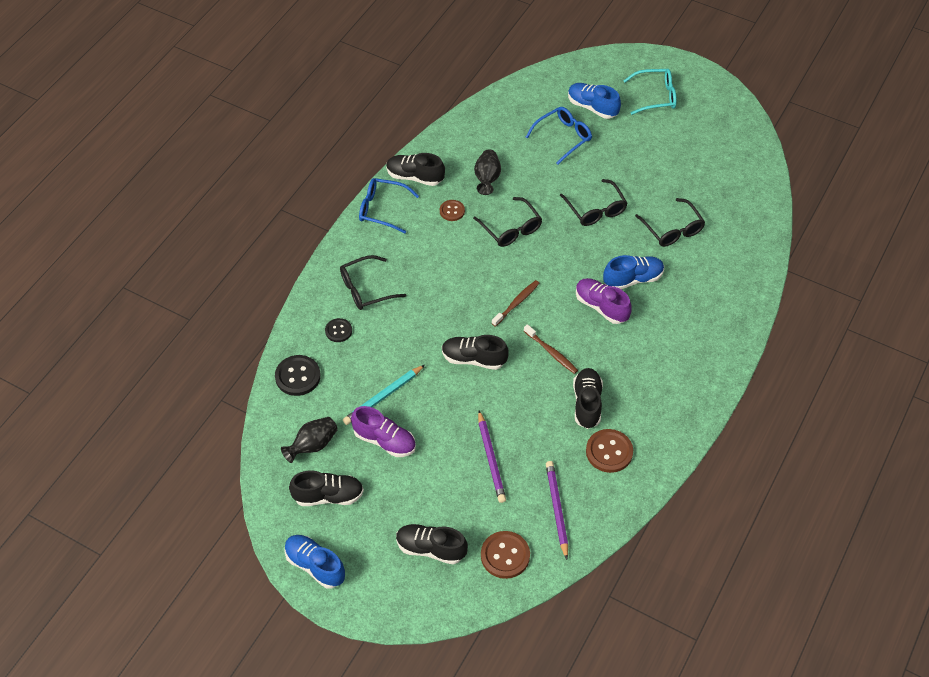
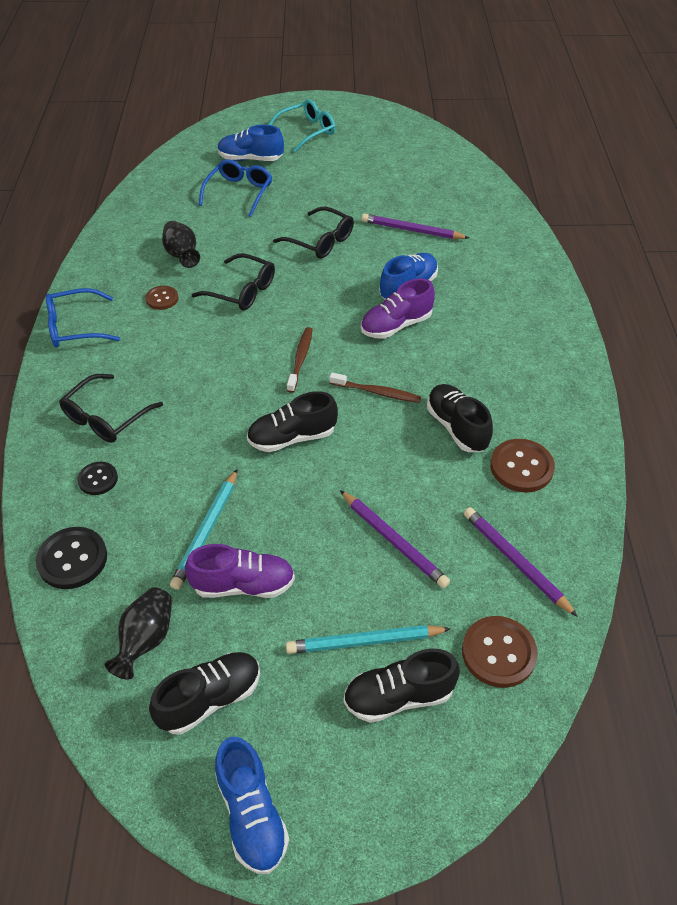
camera: 30 degrees left, 5 degrees down
blue shoe [284,535,345,588] -> blue shoe turned 120 degrees counterclockwise [215,736,289,874]
black shoe [386,153,445,186] -> none
purple shoe [576,278,632,324] -> purple shoe turned 45 degrees counterclockwise [361,279,435,339]
black glasses [635,198,705,247] -> purple pencil [362,214,469,239]
none -> turquoise pencil [286,625,451,654]

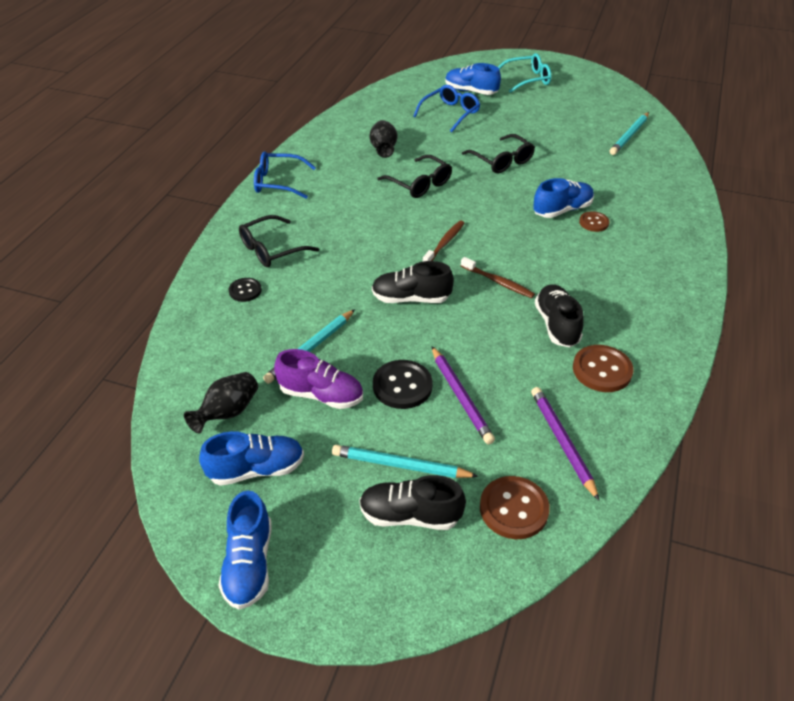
camera: 20 degrees right, 5 degrees down
black button [36,527,107,589] -> black button moved to [373,360,432,409]
brown button [145,286,178,310] -> brown button moved to [579,211,610,232]
black shoe [149,652,260,734] -> blue shoe [199,431,304,486]
purple shoe [361,279,435,339] -> none
purple pencil [362,214,469,239] -> none
none -> turquoise pencil [610,112,649,155]

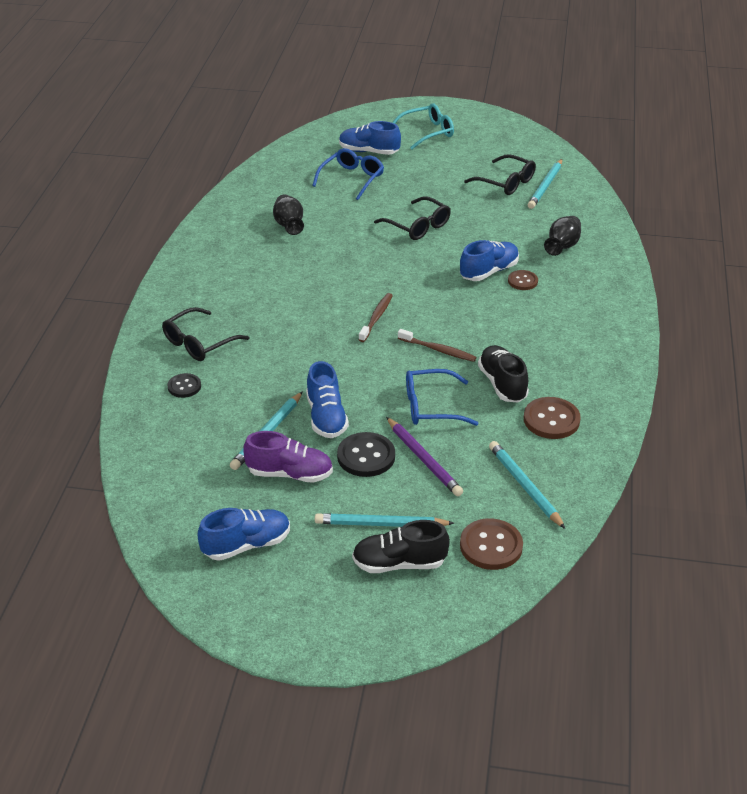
camera: 10 degrees left, 5 degrees down
black vase [184,372,258,433] -> black vase moved to [544,216,581,256]
blue shoe [218,490,272,610] -> blue shoe moved to [306,361,349,438]
blue glasses [254,152,316,199] -> blue glasses moved to [406,369,478,426]
black shoe [372,261,454,303] -> none
black glasses [377,155,452,198] -> black glasses moved to [464,154,536,195]
purple pencil [531,387,599,501] -> turquoise pencil [489,441,565,529]

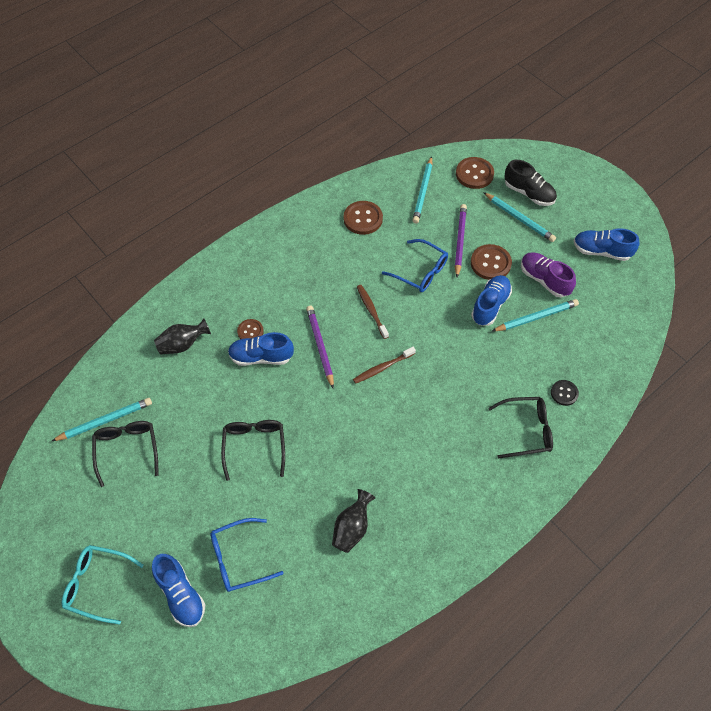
camera: 140 degrees left, 20 degrees up
black button [337,432,395,477] -> brown button [471,244,512,280]
black shoe [478,345,529,402] -> none
none -> purple pencil [306,306,334,389]

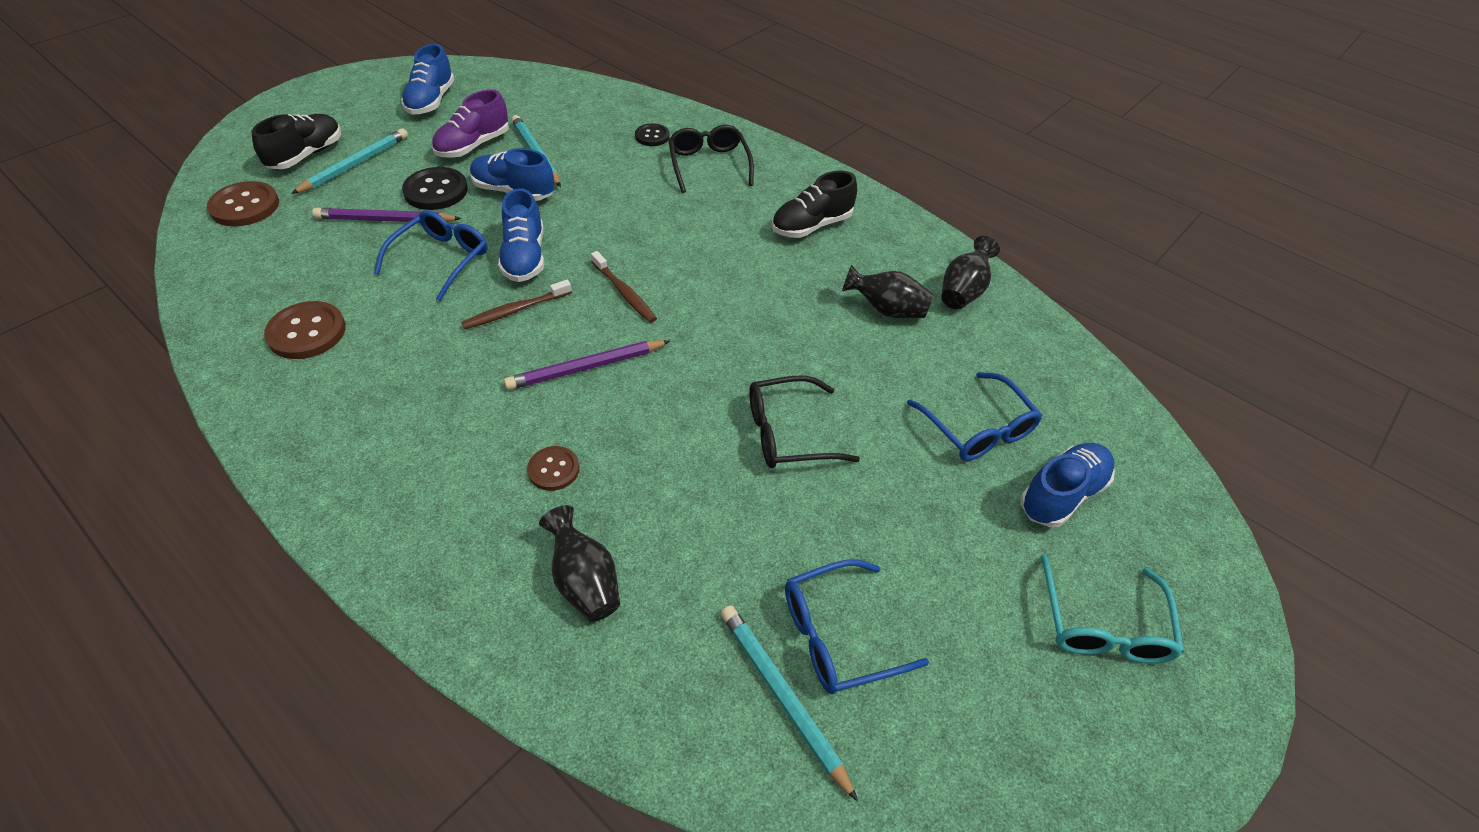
camera: 100 degrees left, 10 degrees down
black glasses [92,421,159,487] -> blue glasses [785,559,929,694]
blue shoe [228,332,294,366] -> blue shoe moved to [498,188,544,282]
turquoise pencil [412,156,432,223] -> none
brown button [471,244,512,280] -> black button [402,167,468,210]
none -> black shoe [772,171,857,238]
none -> black vase [941,236,1000,309]

